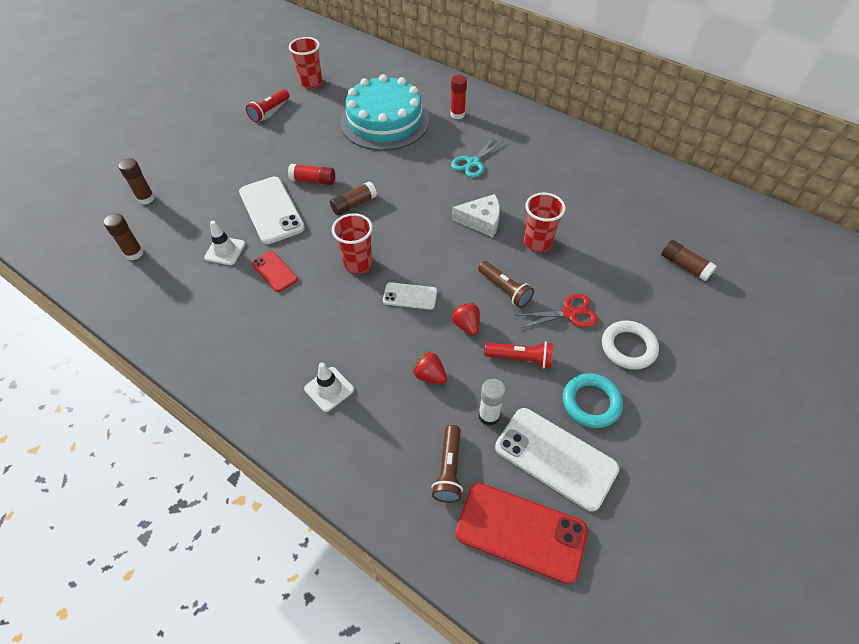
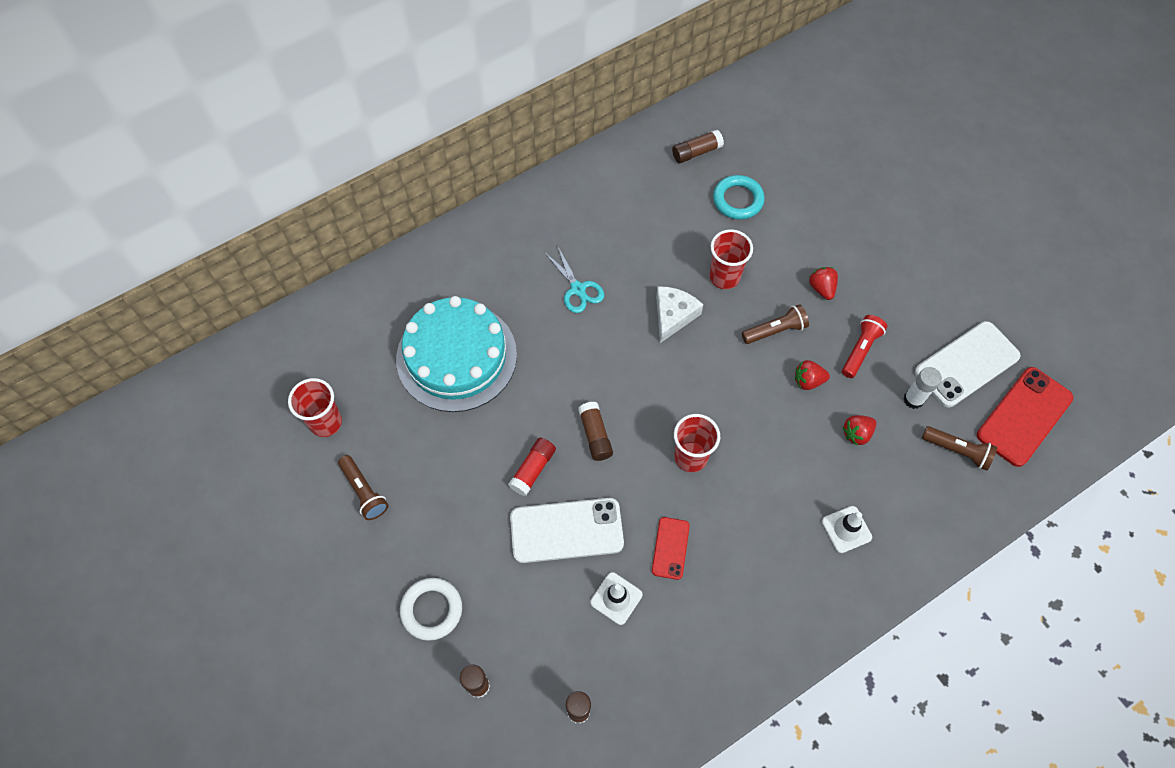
camera: 70 degrees left, 10 degrees up
red flashlight [246,89,289,122] -> brown flashlight [338,455,388,520]
red phone [252,251,298,292] -> red phone turned 60 degrees counterclockwise [652,517,690,580]
white phone [383,282,437,310] -> none
red glue stick [451,75,467,119] -> none
red scissors [518,294,598,328] -> red strawberry [809,267,838,300]
turquoise ring [563,373,623,428] -> turquoise ring moved to [713,175,765,220]
white ring [602,321,659,370] -> white ring moved to [400,578,462,641]
brown glue stick [661,240,717,281] -> brown glue stick moved to [672,130,724,163]

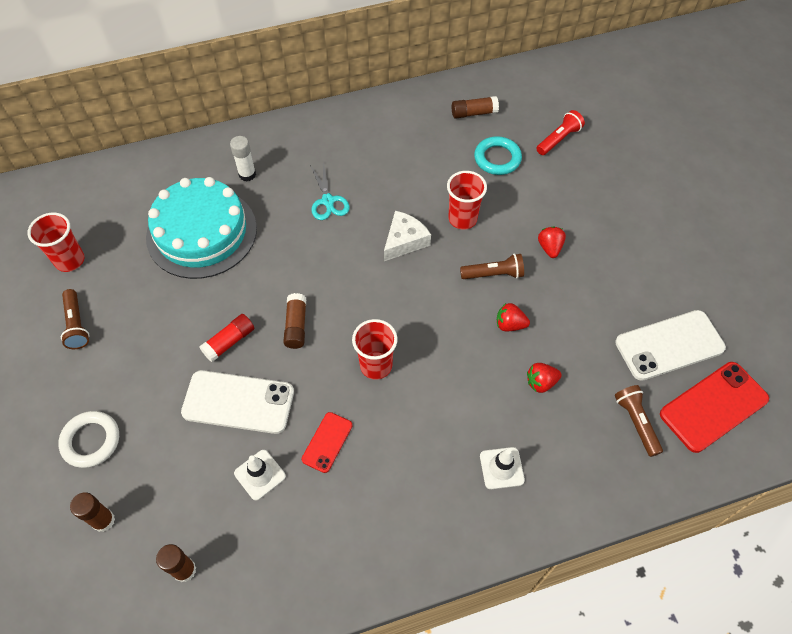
camera: 15 degrees right, 5 degrees down
red flashlight [842,315,887,378] -> red flashlight moved to [536,110,585,155]
white glue stick [903,367,942,409] -> white glue stick moved to [230,136,256,181]
brown flashlight [922,426,997,471] -> brown flashlight turned 150 degrees counterclockwise [615,385,663,457]

